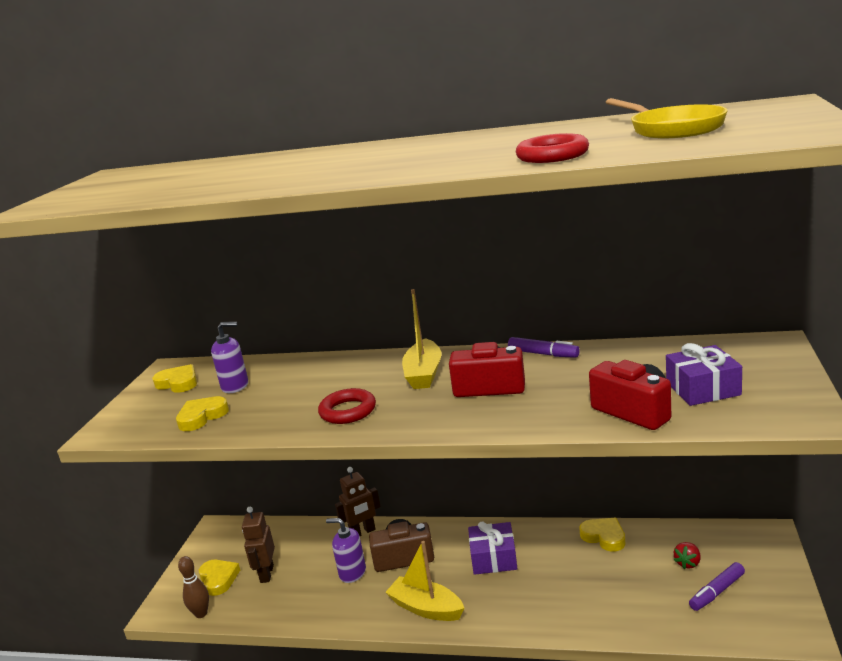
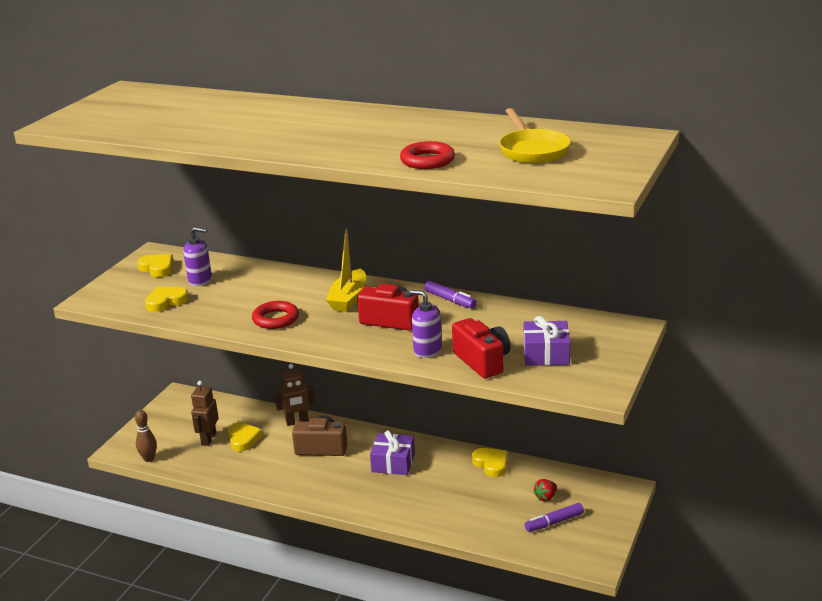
camera: 10 degrees right, 5 degrees up
yellow heart [199,560,240,596] -> yellow heart moved to [228,422,262,451]
purple soap dispenser [326,518,366,583] -> purple soap dispenser moved to [410,290,442,358]
yellow boat [385,541,464,621] -> none

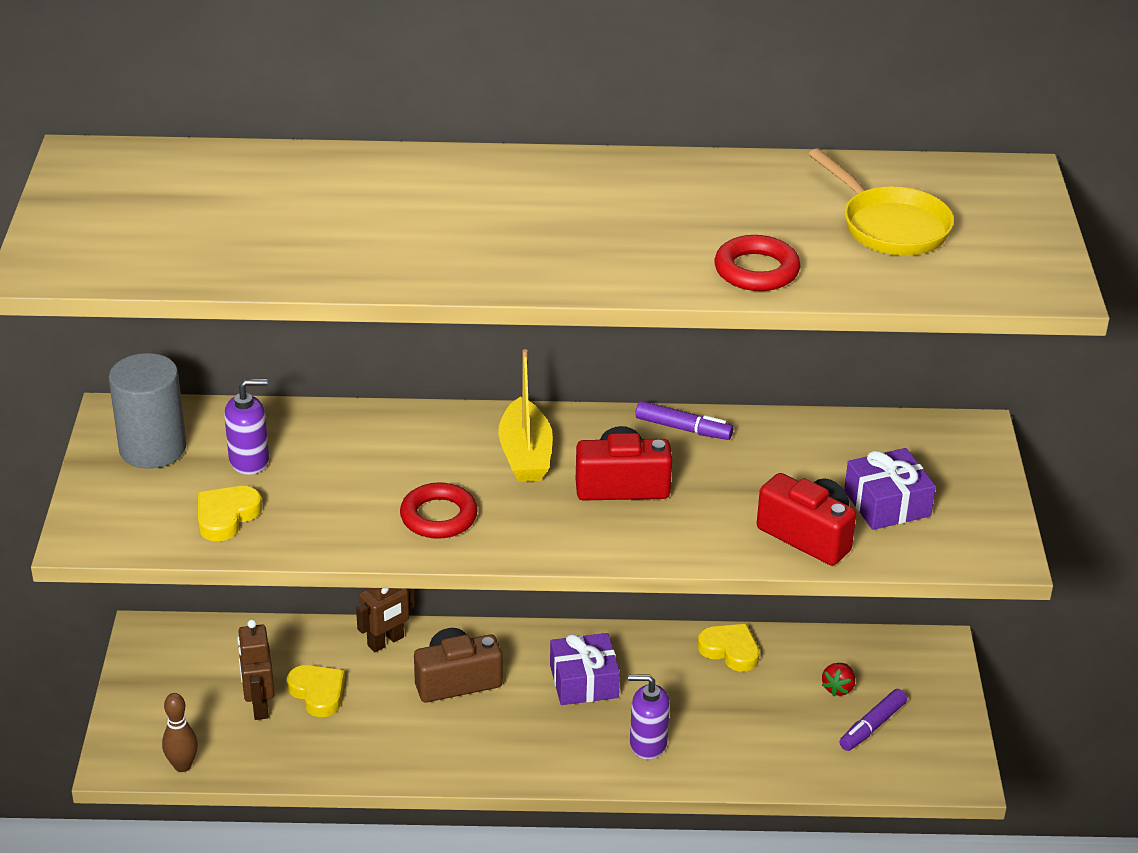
camera: 25 degrees left, 10 degrees up
yellow heart [137,254,174,277] -> grey cylinder [109,353,187,469]
purple soap dispenser [410,290,442,358] -> purple soap dispenser moved to [628,675,670,759]

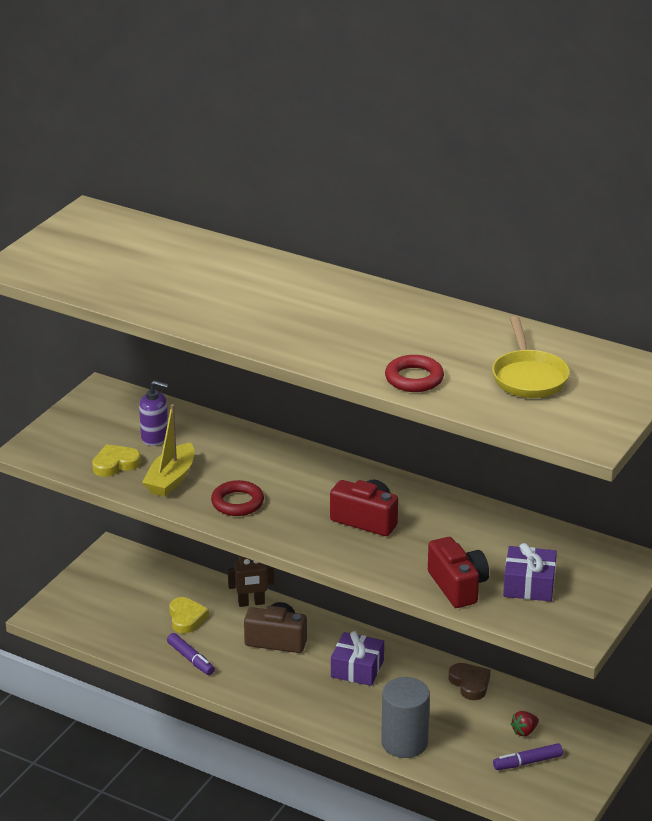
camera: 30 degrees right, 5 degrees down
grey cylinder [109,353,187,469] -> grey cylinder moved to [381,677,430,758]
brown bowling pin [162,693,198,772] -> none
brown robot [237,620,275,720] -> none
yellow boat [498,349,553,482] -> yellow boat moved to [142,404,194,497]
purple soap dispenser [628,675,670,759] -> none
purple marker [635,401,733,440] -> purple marker moved to [167,633,215,675]
yellow heart [698,624,759,672] -> brown heart [449,663,491,700]

